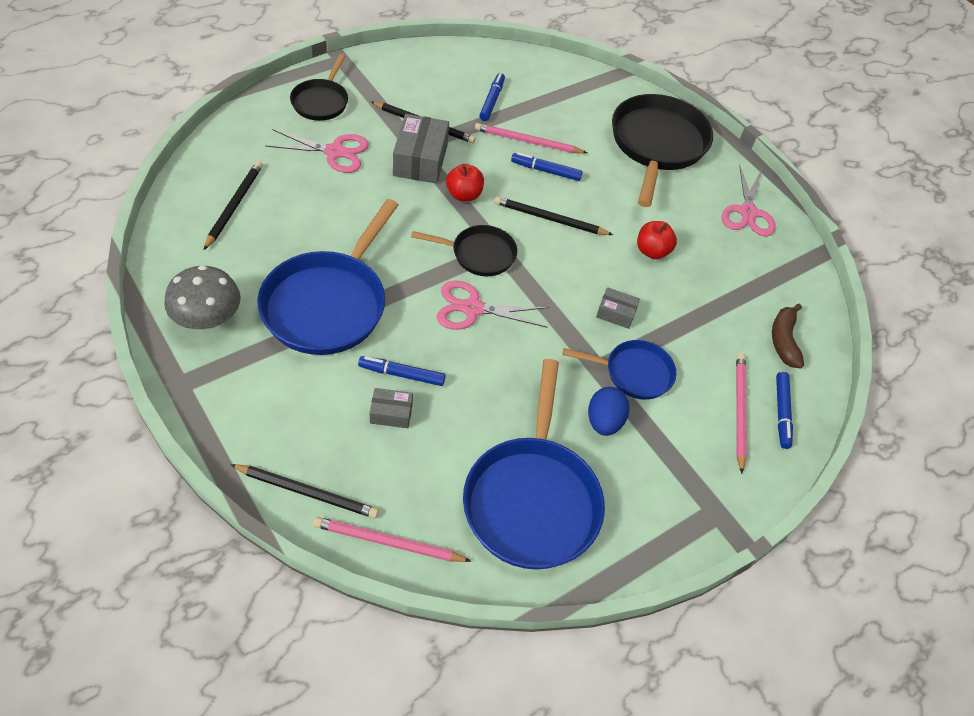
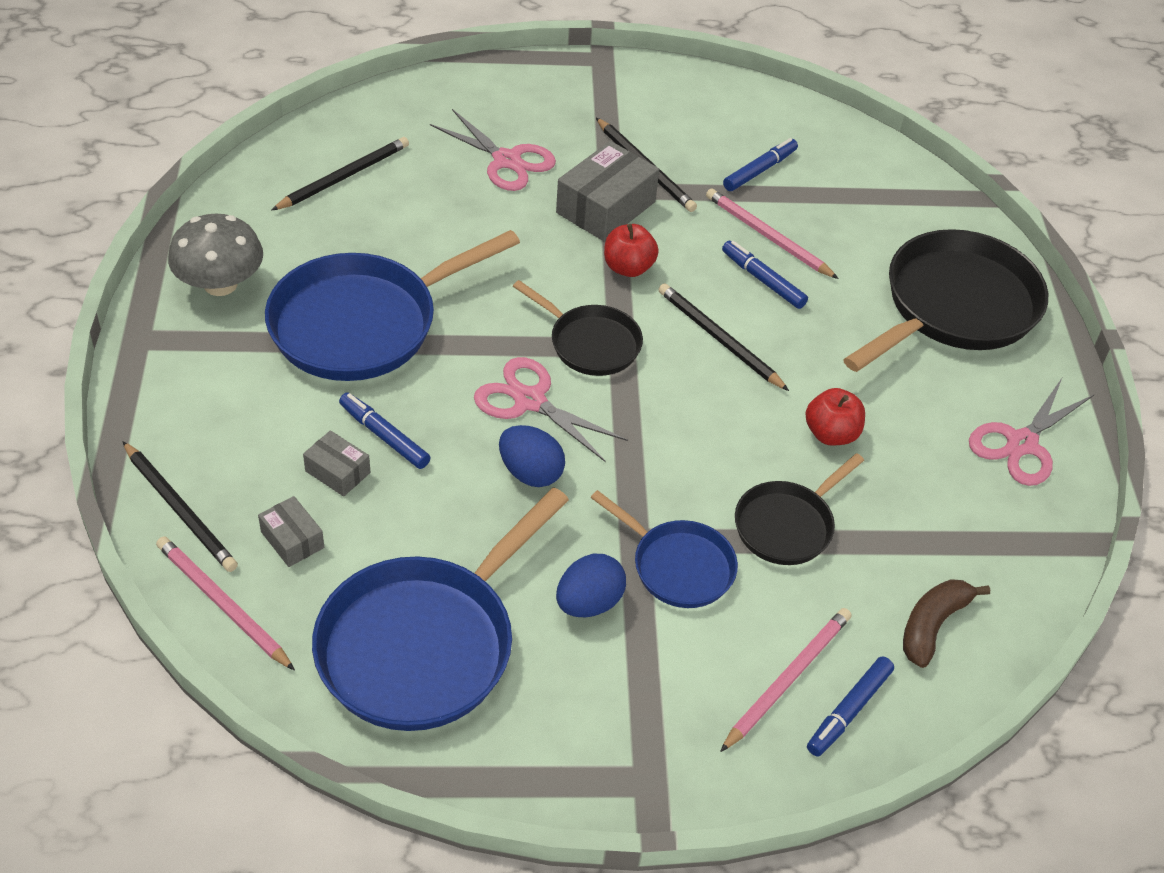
camera: 35 degrees right, 5 degrees down
black pan [290,54,348,121] -> black pan moved to [735,453,864,565]
grey box [596,287,640,329] -> grey box moved to [258,496,324,567]
none -> blue egg [499,425,565,487]

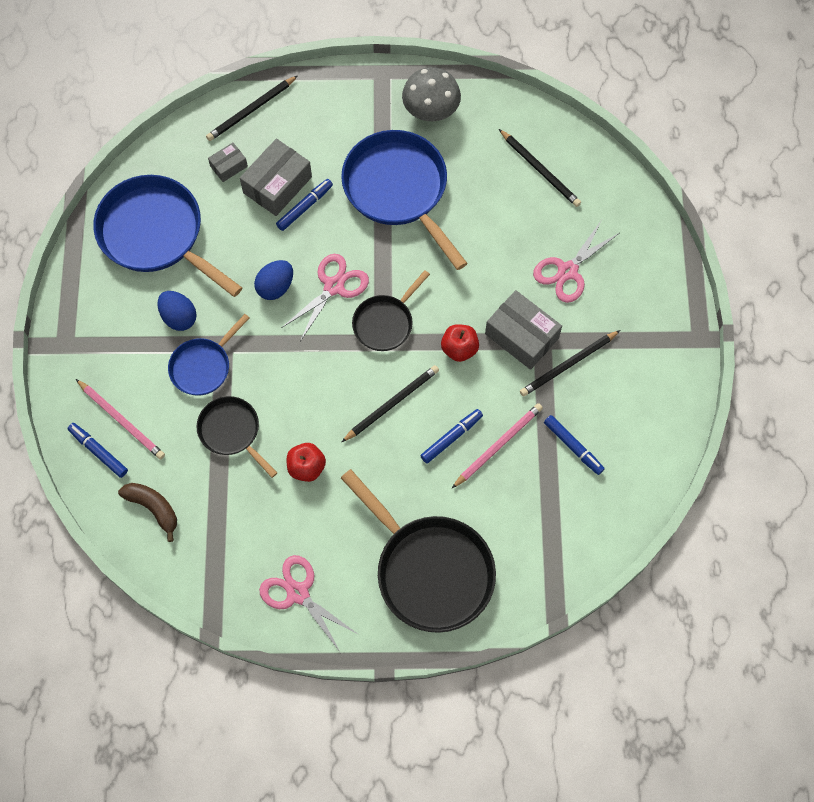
camera: 95 degrees right, 20 degrees up
pink pencil [156,536,295,671] -> none
grey box [303,430,370,497] -> grey box [240,139,312,216], size x1.87

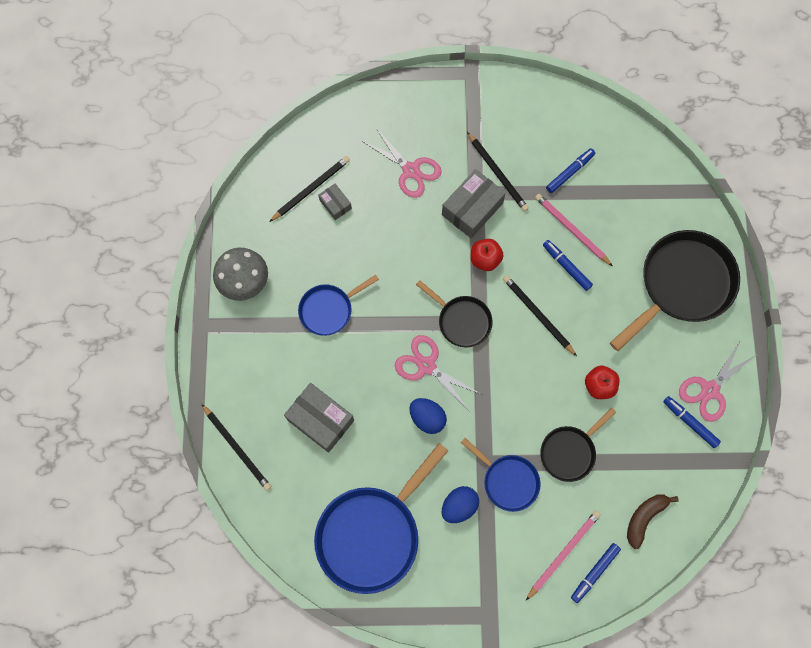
camera: 90 degrees left, 5 degrees up
grey box [208,143,248,182] -> grey box moved to [318,184,352,220]
blue marker [276,179,333,231] -> blue marker moved to [663,396,721,448]
blue pan [341,130,468,270] -> blue pan [298,275,379,336], size x0.55

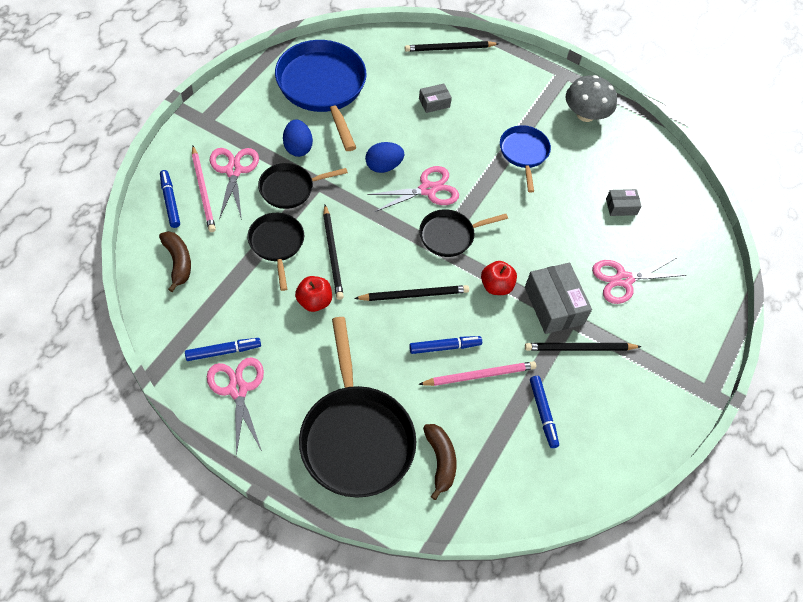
camera: 115 degrees right, 15 degrees down
black pencil [269,156,350,222] -> black pencil moved to [323,205,344,300]
grey box [284,383,354,453] -> grey box [419,84,452,113], size x0.54
blue pan [461,438,541,512] -> black pan [258,163,348,209]
none -> pink scissors [210,148,259,220]
none -> brown banana [423,424,456,500]

